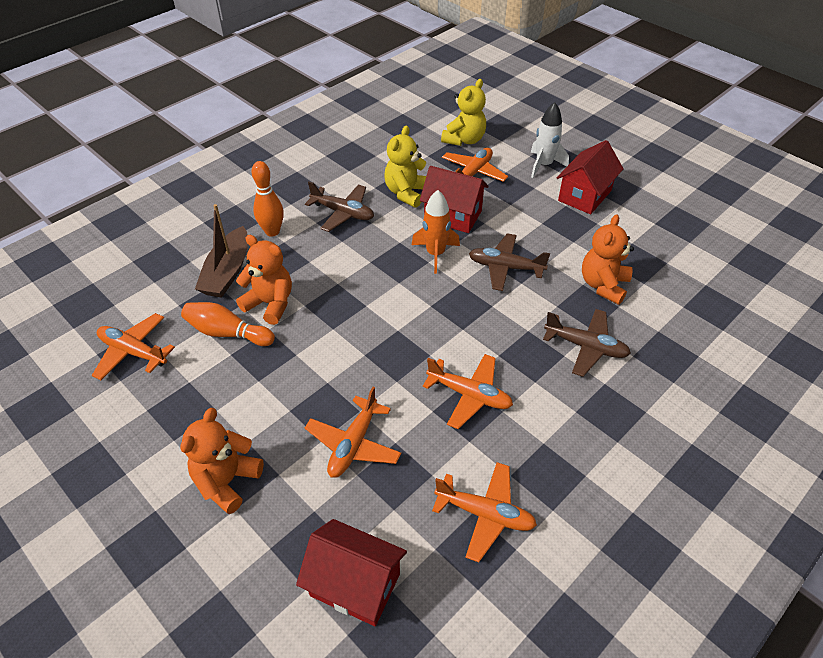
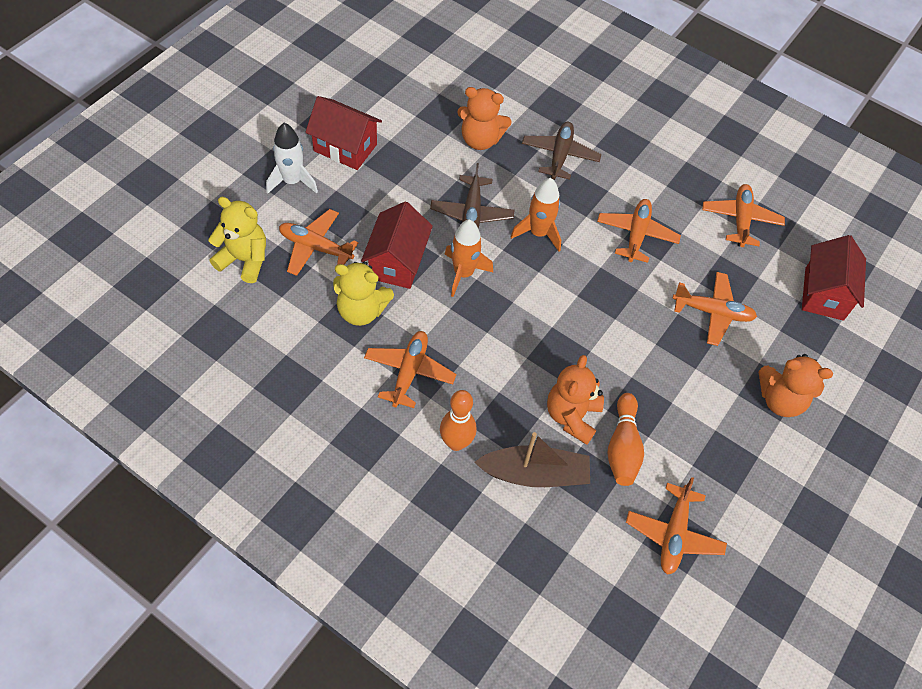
camera: 105 degrees left, 10 degrees up
brown plane [305,181,374,232] -> orange plane [364,331,456,408]
none -> orange rocket [511,178,561,251]

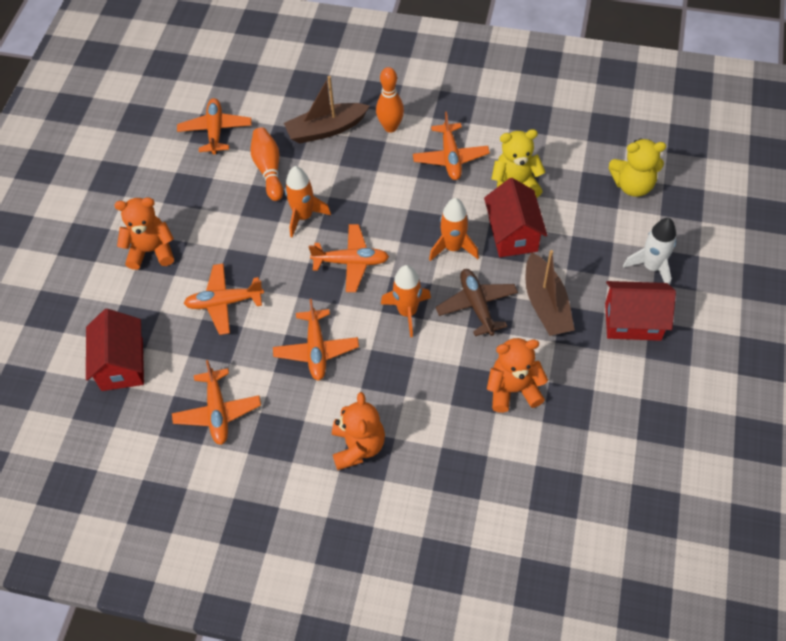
camera: 165 degrees right, 0 degrees up
orange plane [279,209,358,276] -> orange plane moved to [309,224,389,292]
brown plane [522,122,602,180] -> none
orange teddy bear [547,355,604,445] -> orange teddy bear moved to [332,392,385,470]
none -> orange rocket [285,166,331,237]
none -> brown boat [526,250,575,336]

